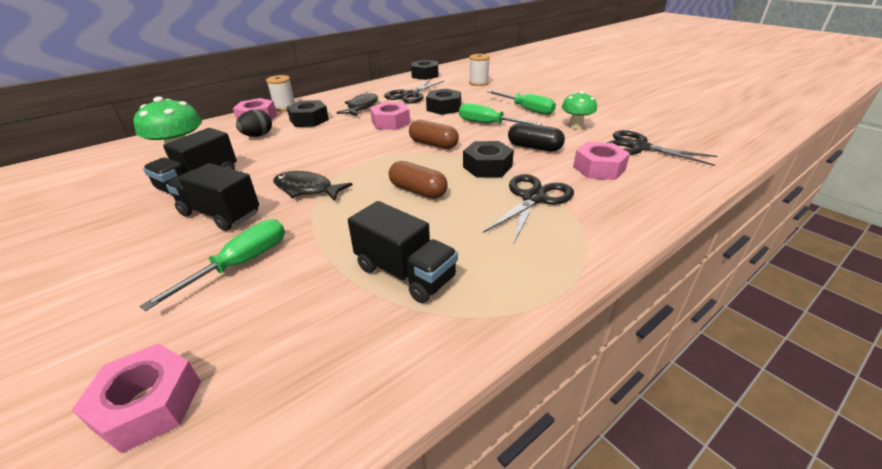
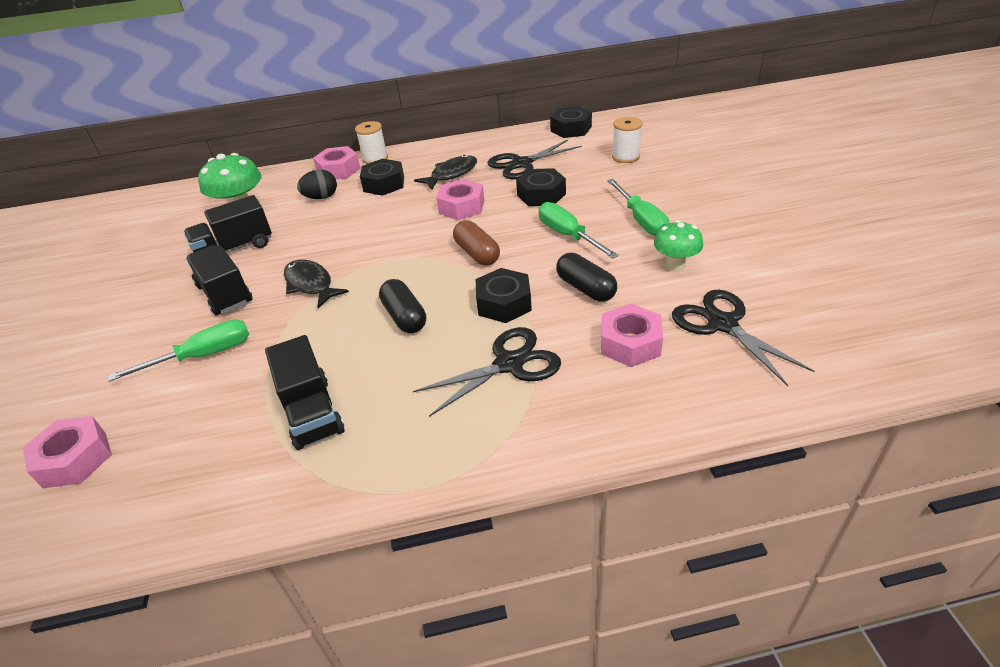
camera: 30 degrees right, 5 degrees up
brown capsule [389,161,448,199] -> black capsule [379,279,426,333]

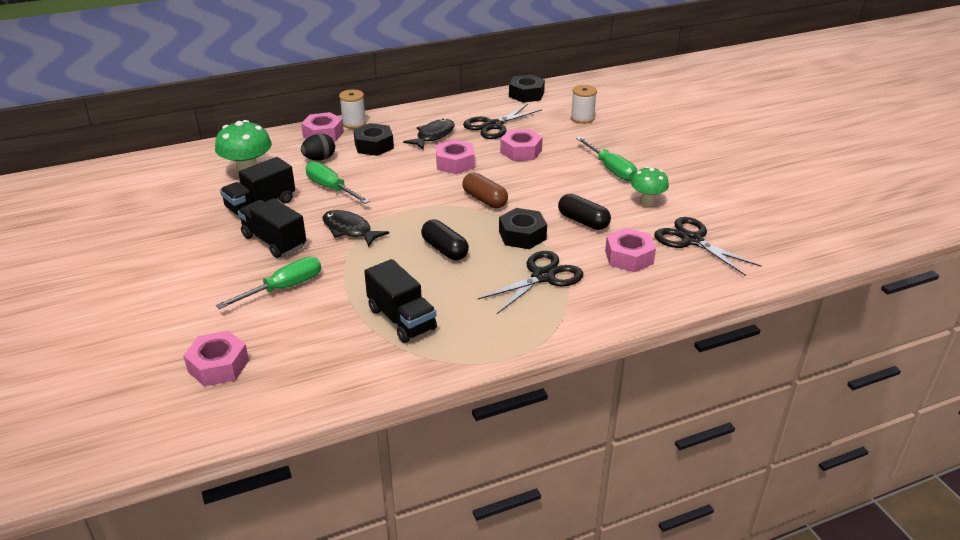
camera: 15 degrees left, 5 degrees down
black nut [516,168,566,206] -> pink nut [500,129,543,161]
green screwdriver [539,202,619,258] -> green screwdriver moved to [306,161,370,204]

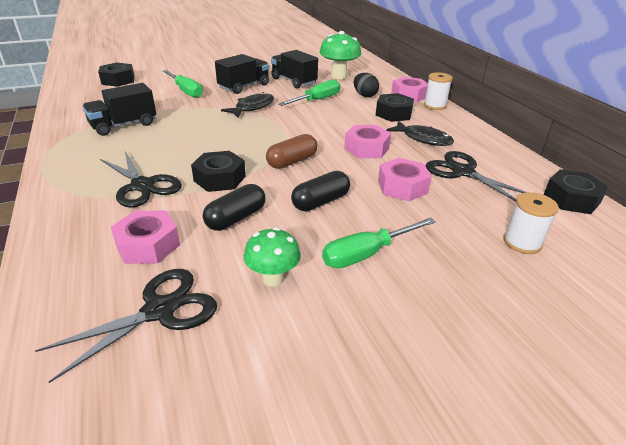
camera: 90 degrees right, 0 degrees up
pink nut [183,331,249,386] -> black nut [98,62,135,87]
black capsule [421,220,469,260] -> black capsule moved to [291,171,350,211]

